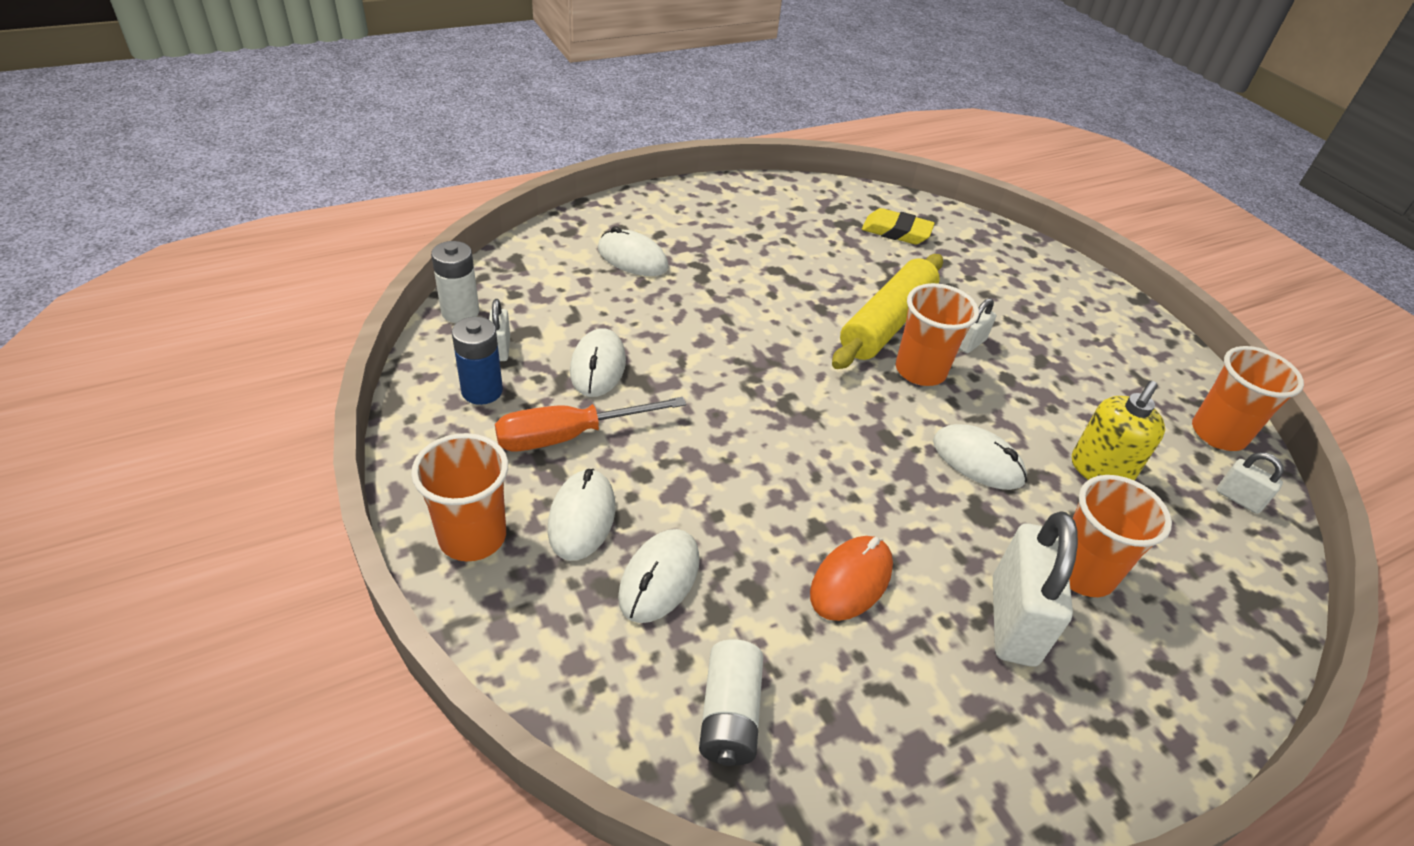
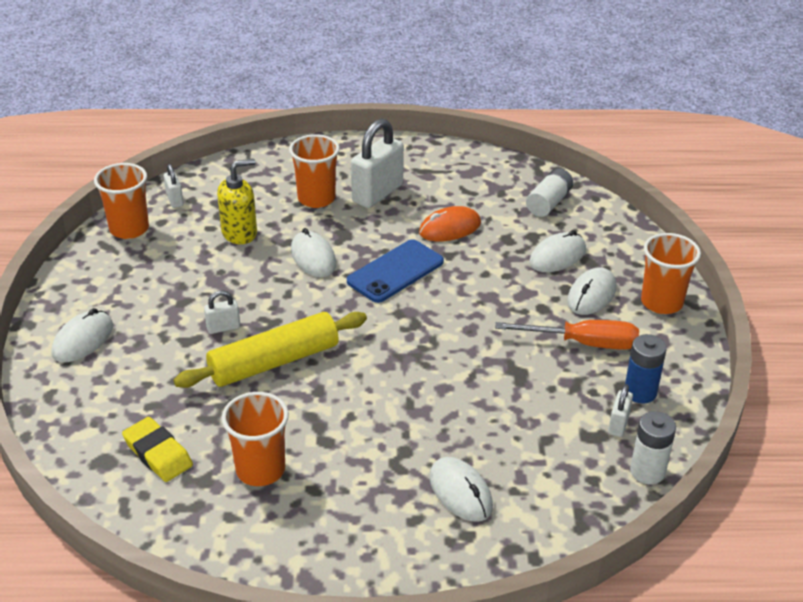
camera: 150 degrees left, 5 degrees down
white mouse [570,328,626,397] -> white mouse moved to [52,308,113,362]
orange cup [896,283,979,386] -> orange cup moved to [222,392,289,486]
none -> blue phone [347,239,444,303]

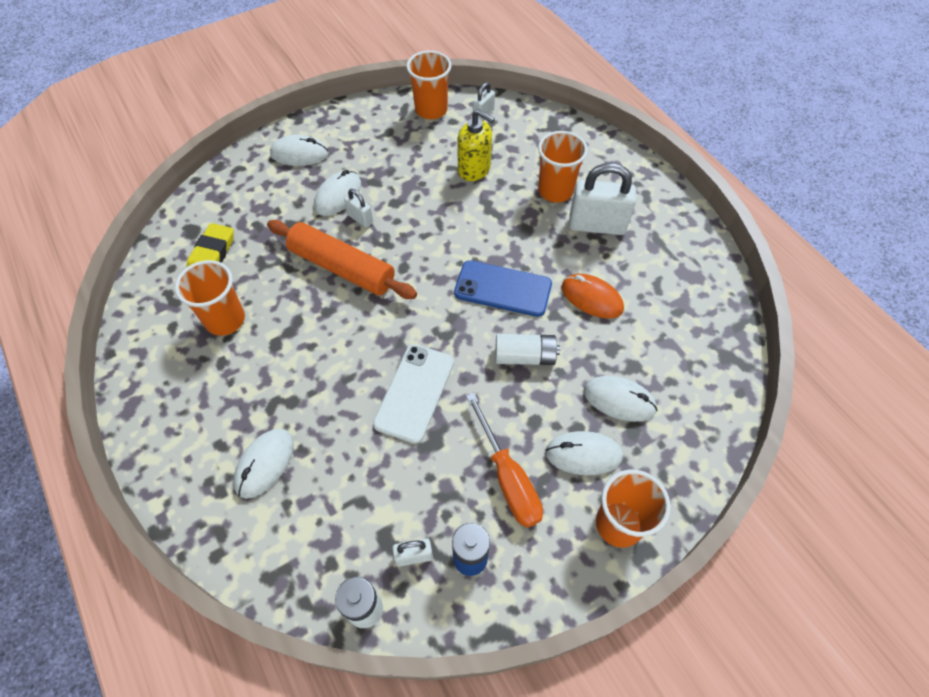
camera: 60 degrees right, 20 degrees up
yellow rolling pin [174,312,367,388] -> orange rolling pin [267,220,417,299]
white mouse [291,228,336,277] -> white mouse moved to [314,170,361,216]
white battery [526,168,573,217] -> white battery moved to [495,334,560,365]
none -> white phone [373,344,454,444]

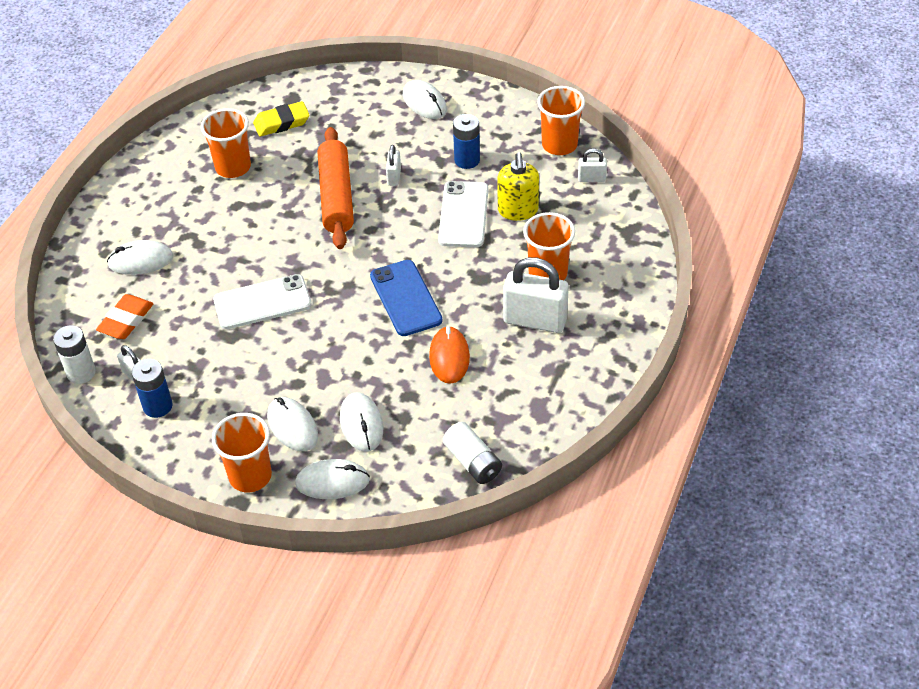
camera: 55 degrees right, 10 degrees down
white mouse [314,170,361,216] -> white mouse moved to [295,459,370,499]
orange screwdriver [466,392,543,528] -> none
white battery [495,334,560,365] -> white battery moved to [443,422,502,484]
white padlock [569,163,636,235] -> white padlock turned 45 degrees counterclockwise [503,257,569,333]
none -> orange eraser [96,294,153,339]
none -> white phone [438,181,489,247]
none -> blue battery [453,114,480,169]

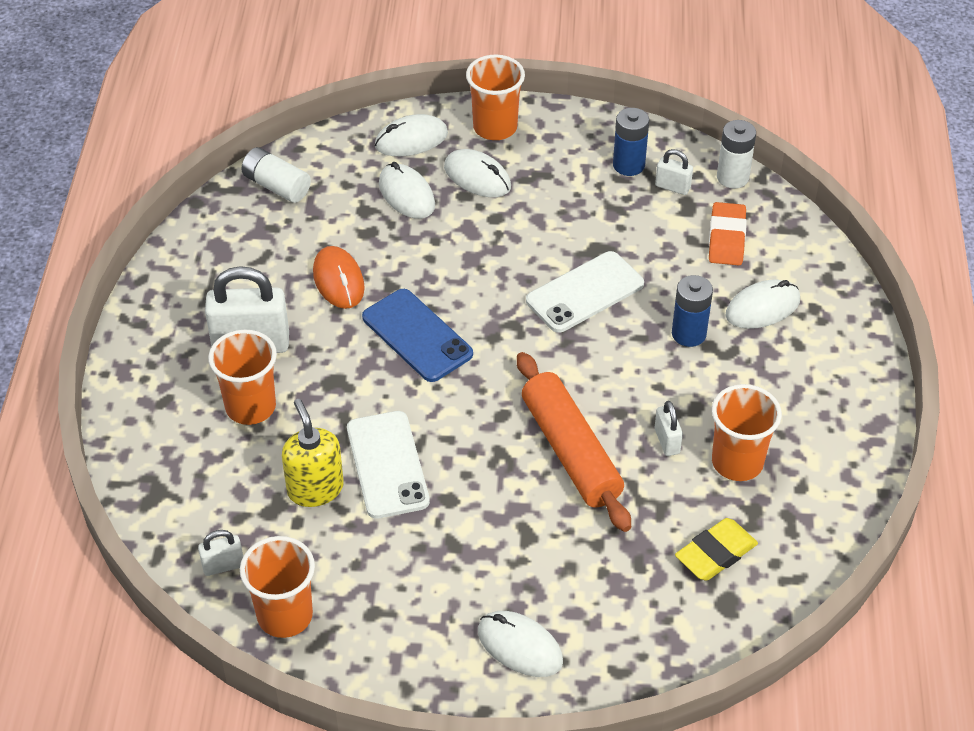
camera: 160 degrees right, 0 degrees up
white padlock [386,145,401,186] -> white padlock moved to [655,401,683,456]
blue battery [453,114,480,169] -> blue battery moved to [672,275,713,347]

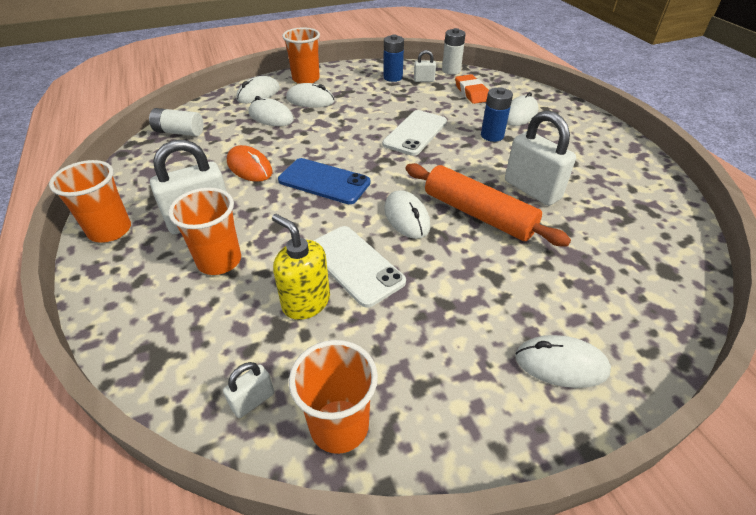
camera: 25 degrees left, 5 degrees down
white padlock [655,401,683,456] -> white padlock [505,110,576,206], size x2.05
yellow eraser [675,518,758,581] -> none
orange cup [712,384,782,481] -> orange cup moved to [49,160,131,243]
none -> white mouse [384,190,430,239]

